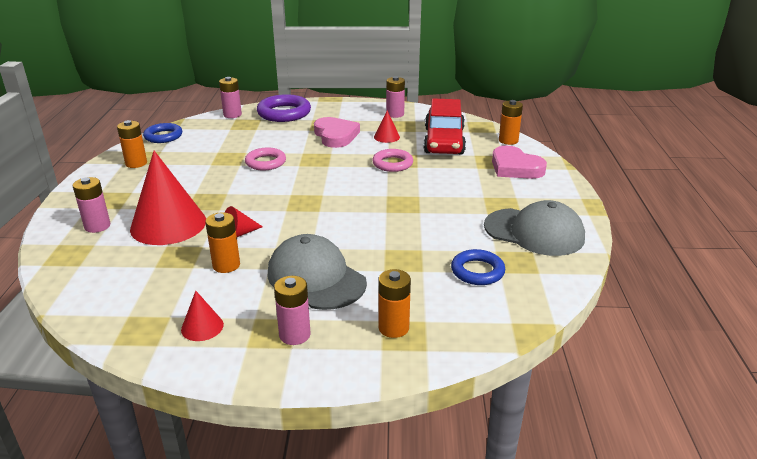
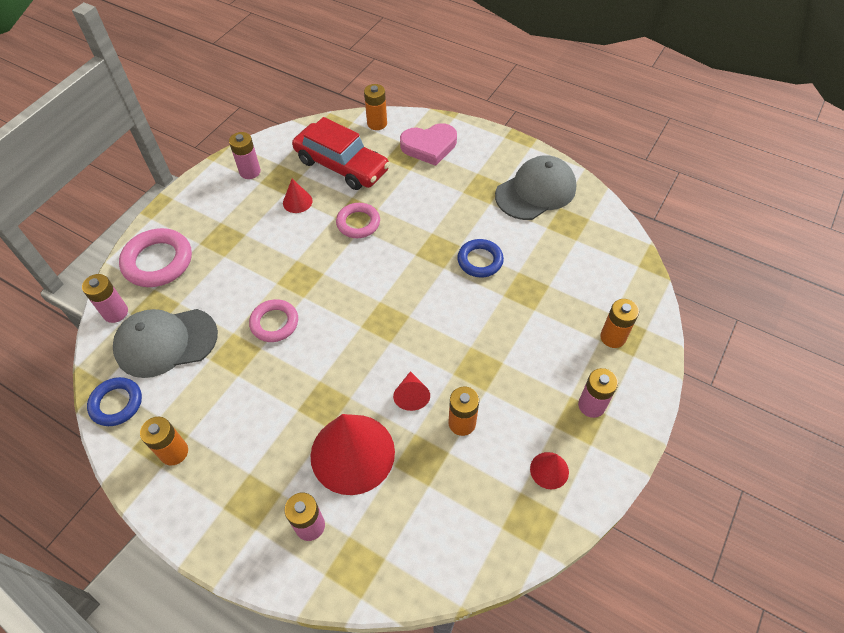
camera: 60 degrees left, 25 degrees up
purple ring [257,94,311,122] -> pink ring [119,228,192,287]
grey cap [267,234,367,310] -> grey cap moved to [113,309,218,378]
pink heart [314,117,360,148] -> none
blue ring [451,249,505,285] -> blue ring moved to [457,239,504,277]

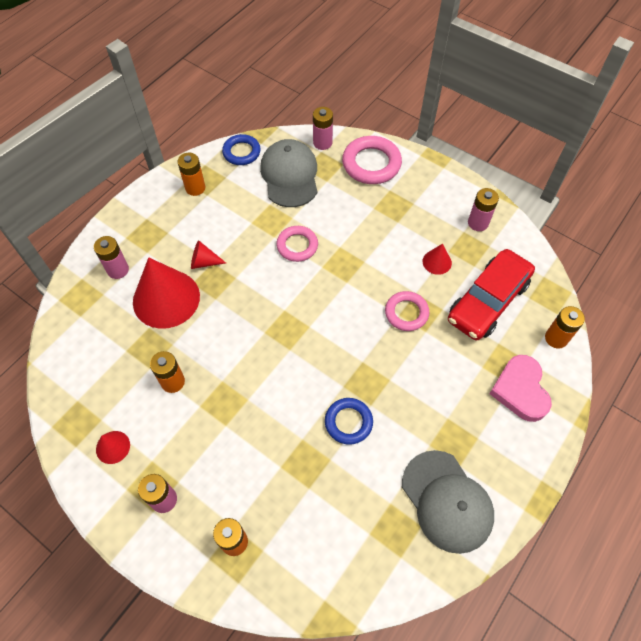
camera: 95 degrees right, 5 degrees up
red cone [393,371,430,411] -> red cone moved to [191,240,226,269]

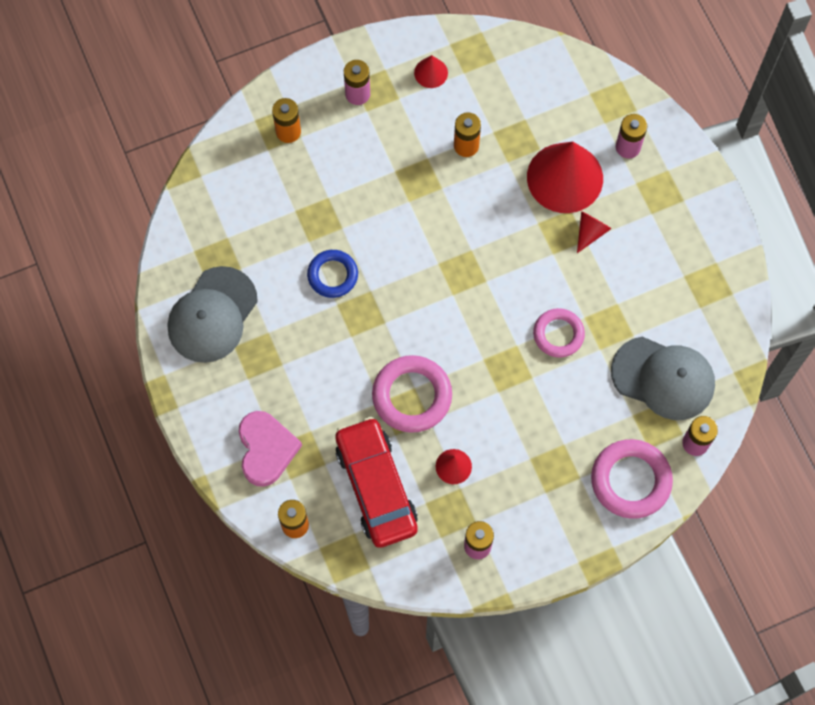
camera: 120 degrees right, 10 degrees up
orange battery [178,153,205,196] -> none
blue ring [222,134,261,165] -> none
pink ring [385,291,429,331] -> pink ring [372,355,452,433], size x1.54
grey cap [402,450,494,554] -> grey cap turned 60 degrees counterclockwise [168,266,258,363]
pink heart [490,355,552,422] -> pink heart turned 60 degrees clockwise [238,411,302,487]

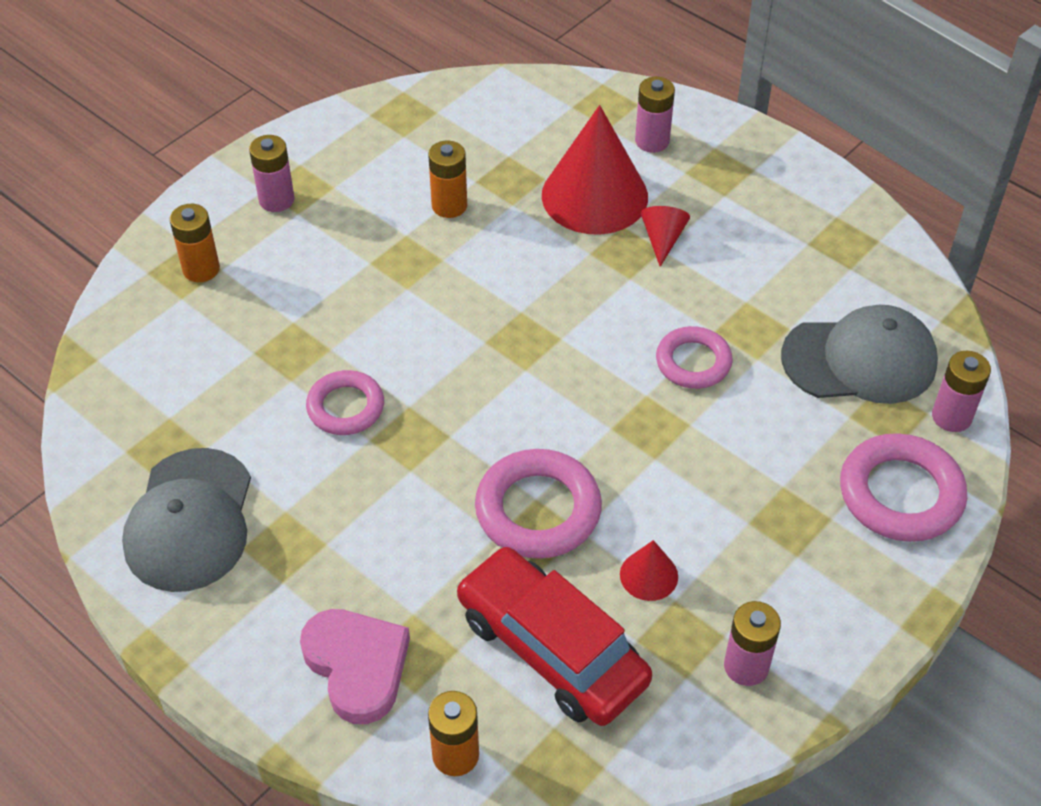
camera: 25 degrees left, 20 degrees down
blue ring [307,250,358,298] -> pink ring [306,370,384,435]
red cone [414,55,448,88] -> none

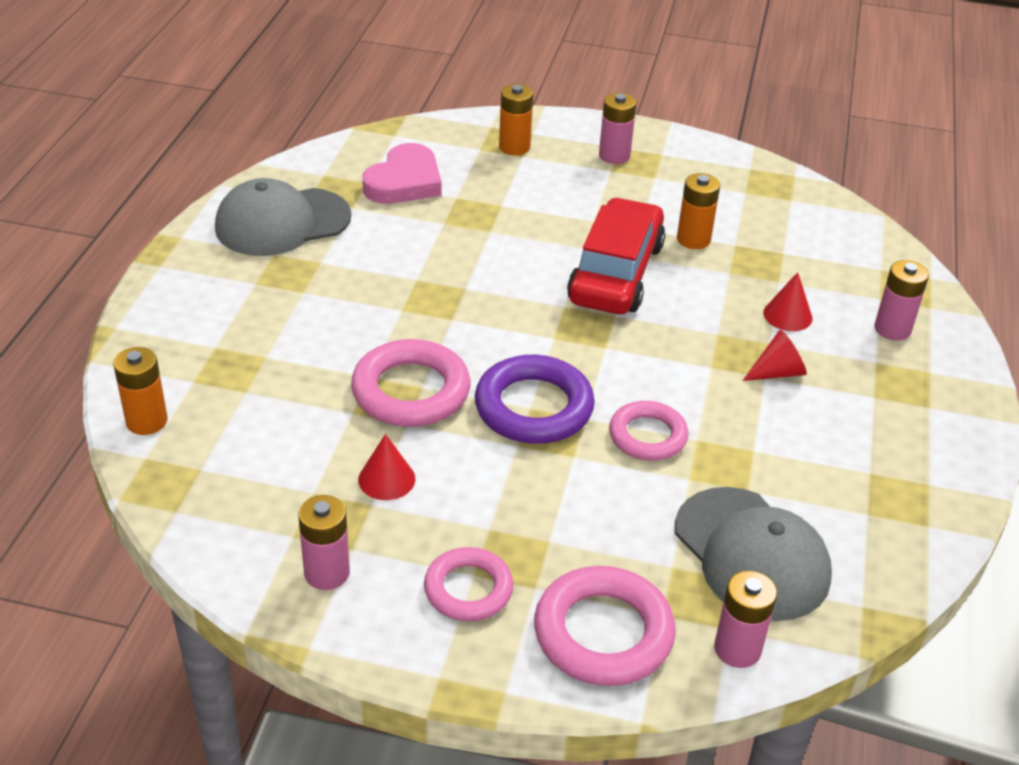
camera: 60 degrees right, 10 degrees down
pink heart [300,609,410,724] -> pink heart moved to [362,143,442,204]
pink ring [306,370,384,435] -> pink ring moved to [424,547,514,621]
red car [456,546,652,726] -> red car moved to [567,197,665,314]
red cone [542,105,648,235] -> red cone [763,272,813,331], size x0.45
none -> purple ring [475,355,595,444]

